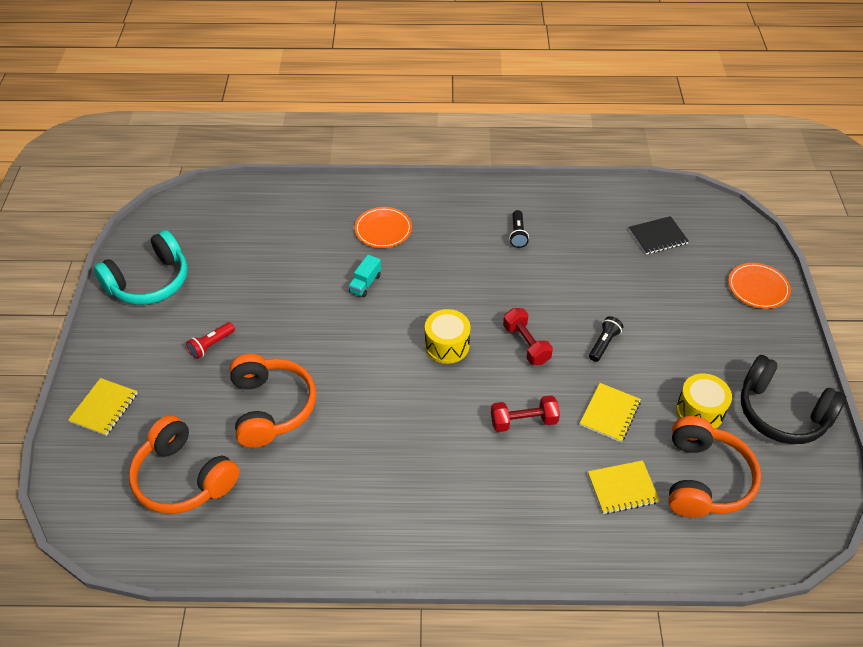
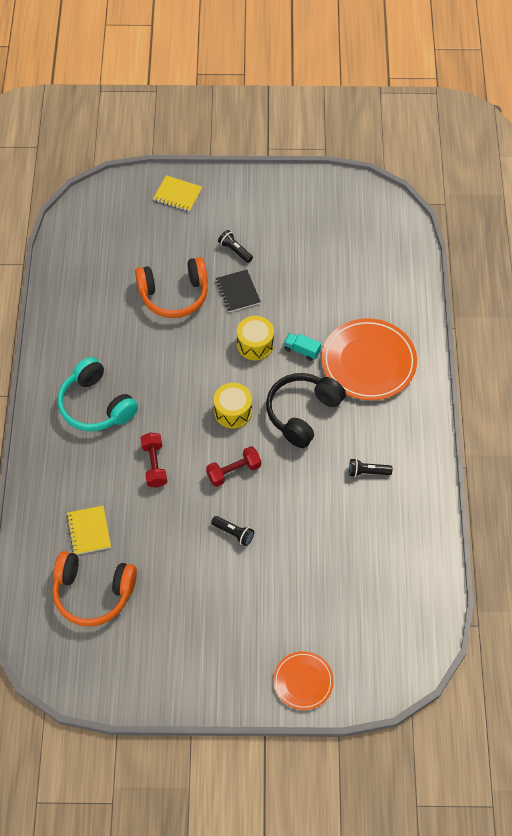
camera: 90 degrees right, 10 degrees up
turquoise headphones [94,230,188,305] -> turquoise headphones moved to [58,357,138,431]
orange headphones [129,415,240,514] -> none
red flashlight [186,322,235,359] -> black flashlight [218,230,253,263]
orange plate [354,207,412,248] -> orange plate [322,318,417,400], size x1.80
yellow notebook [580,383,641,442] -> none
black notebook [629,216,689,255] -> black notebook moved to [216,270,261,312]
yellow drum [676,374,732,428] -> yellow drum moved to [237,316,274,360]
black headphones [741,355,846,444] -> black headphones moved to [266,373,346,448]

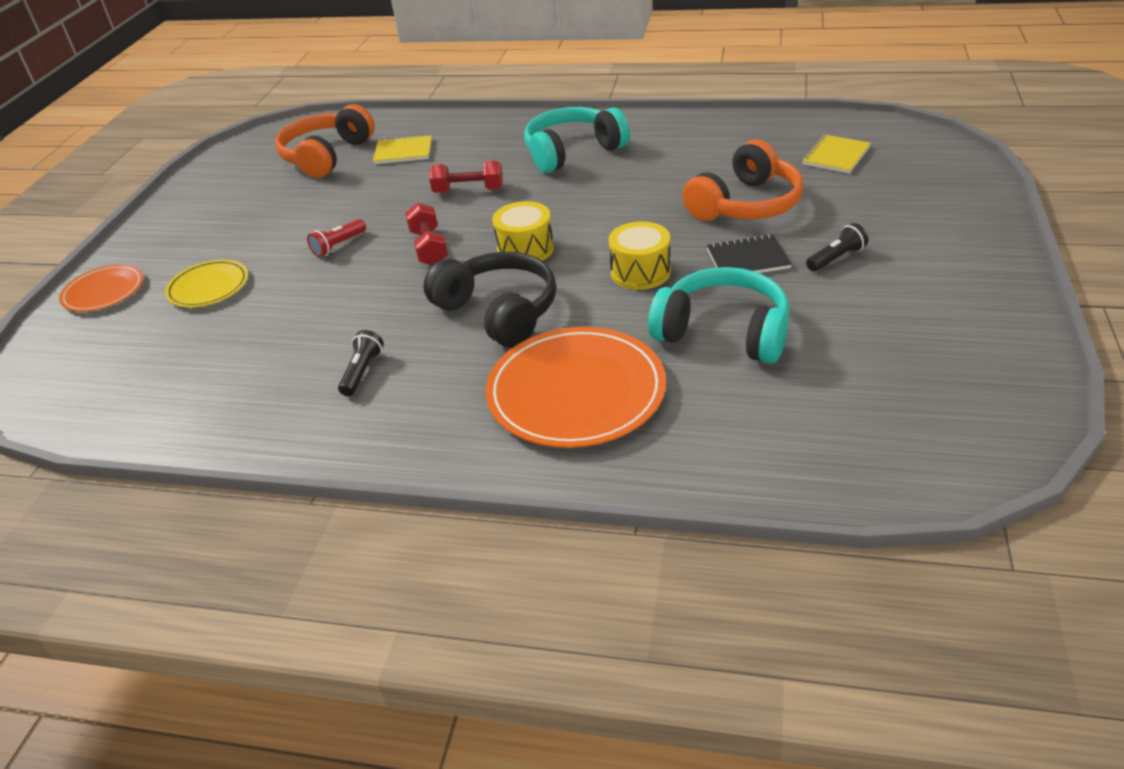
camera: 105 degrees right, 20 degrees down
orange headphones [135,257,208,318] -> orange headphones turned 135 degrees counterclockwise [682,140,803,221]
yellow notebook [153,175,202,212] -> yellow notebook moved to [802,134,871,173]
black flashlight [211,516,254,546] -> red flashlight [307,219,366,257]
turquoise truck [284,333,321,361] -> none
none -> yellow plate [165,260,248,308]
none -> turquoise headphones [648,267,790,364]

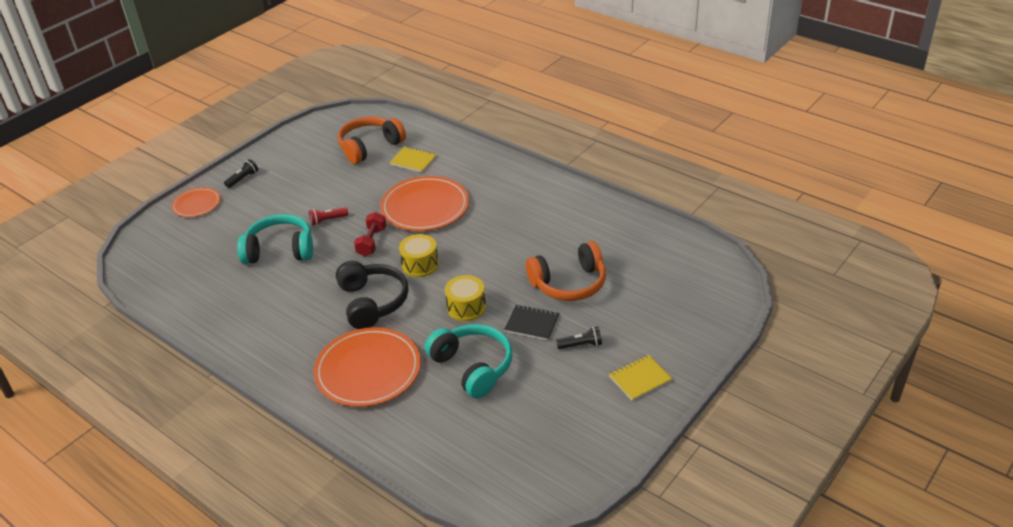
camera: 25 degrees right, 0 degrees up
yellow plate [165,260,248,308] -> none
black flashlight [338,330,384,396] -> black flashlight moved to [224,159,258,188]
red dumbbell [429,161,503,193] -> orange plate [380,176,469,231]
turquoise headphones [524,107,630,173] -> turquoise headphones moved to [237,214,313,264]
yellow notebook [802,134,871,173] -> yellow notebook moved to [609,355,673,401]

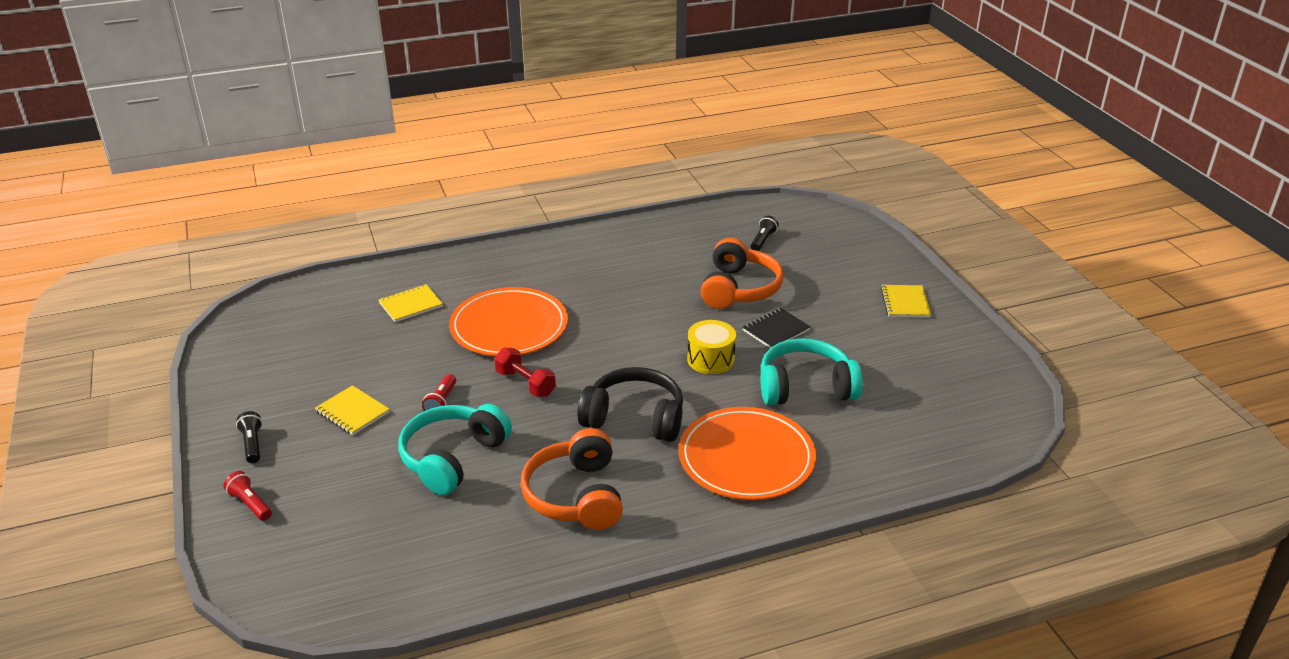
camera: 60 degrees left, 5 degrees down
orange plate [171,187,220,217] -> red flashlight [223,471,272,521]
orange headphones [338,116,406,164] -> orange headphones moved to [520,428,623,530]
yellow drum [399,234,439,277] -> none
black flashlight [556,327,602,349] -> black flashlight moved to [751,216,779,251]
none -> yellow notebook [315,385,390,435]

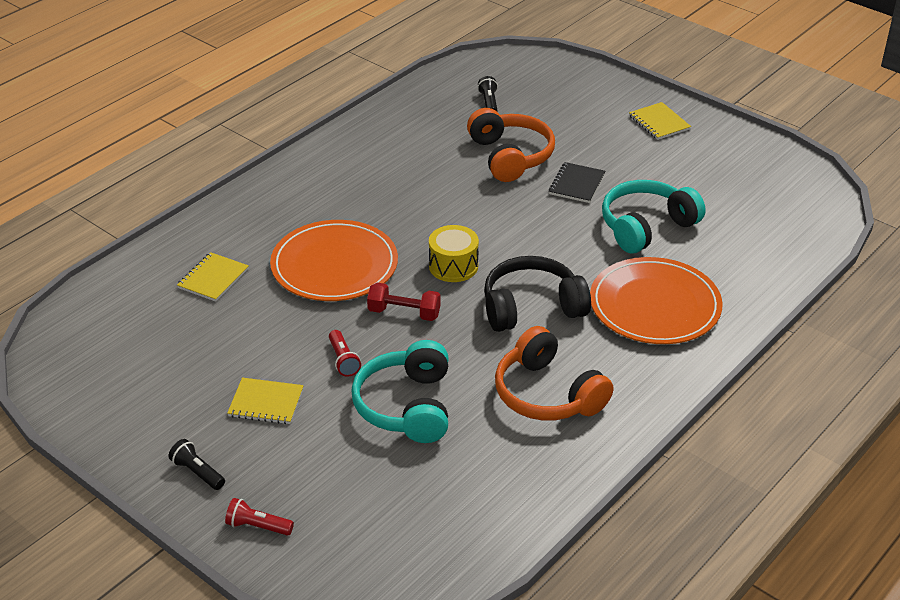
camera: 30 degrees left, 5 degrees up
yellow drum [687,320,736,374] -> yellow drum moved to [429,225,479,282]

